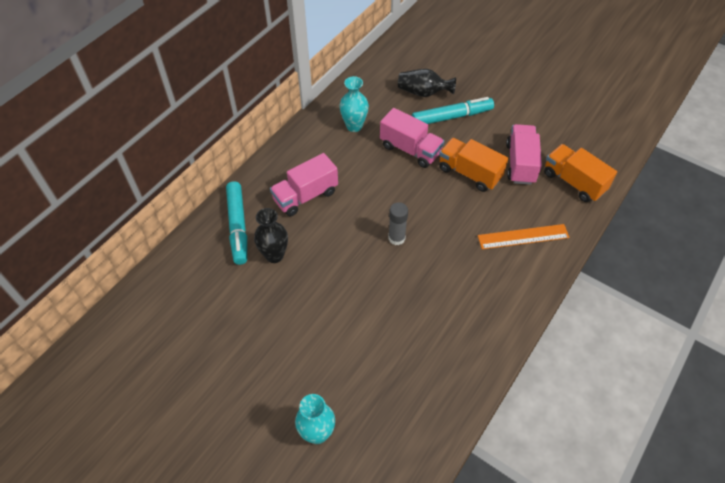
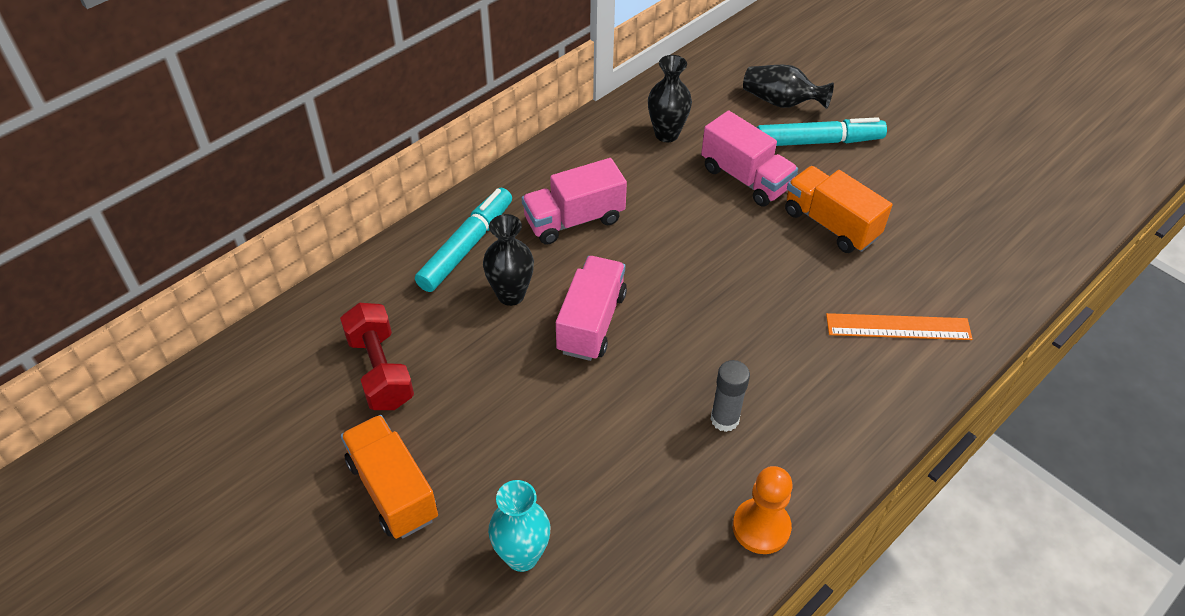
camera: 10 degrees right, 5 degrees down
turquoise marker [226,181,247,265] -> turquoise marker turned 150 degrees counterclockwise [415,188,512,292]
turquoise vase [340,76,369,132] -> black vase [648,55,692,142]
grey glue stick [388,202,408,245] -> grey glue stick moved to [710,360,750,432]
pink truck [506,124,542,185] -> pink truck moved to [556,256,627,361]
orange truck [544,144,617,202] -> orange truck moved to [341,415,438,539]
none -> red dumbbell [340,303,414,410]
none -> orange pawn [733,466,793,554]

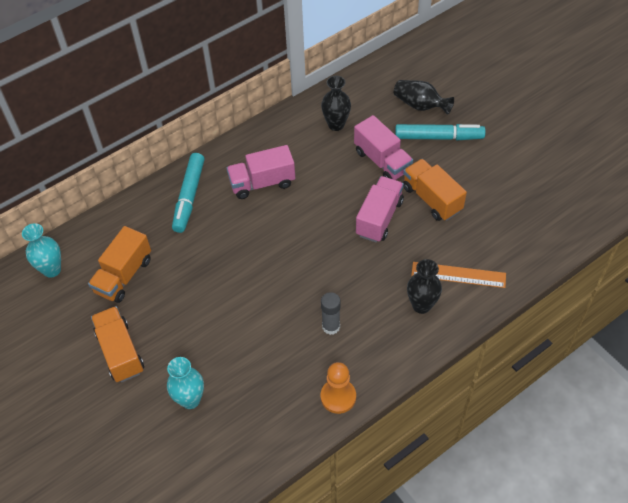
camera: 10 degrees right, 5 degrees up
red dumbbell [340,303,414,410] -> orange truck [88,226,151,303]
turquoise marker [415,188,512,292] -> turquoise marker turned 150 degrees clockwise [172,153,204,233]
black vase [483,214,534,306] -> black vase moved to [407,259,442,314]
pink truck [556,256,627,361] -> pink truck moved to [356,176,404,242]
none -> turquoise vase [22,223,61,278]

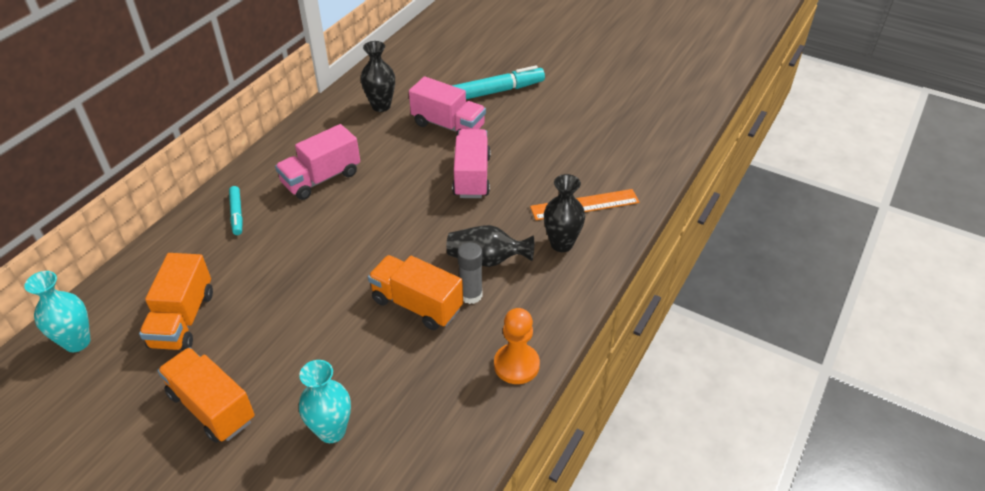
camera: 25 degrees left, 10 degrees down
turquoise marker [172,153,204,233] -> turquoise marker [229,186,243,235], size x0.56
black vase [394,80,454,114] -> black vase moved to [446,225,534,267]
orange truck [403,159,467,221] -> orange truck moved to [368,255,463,330]

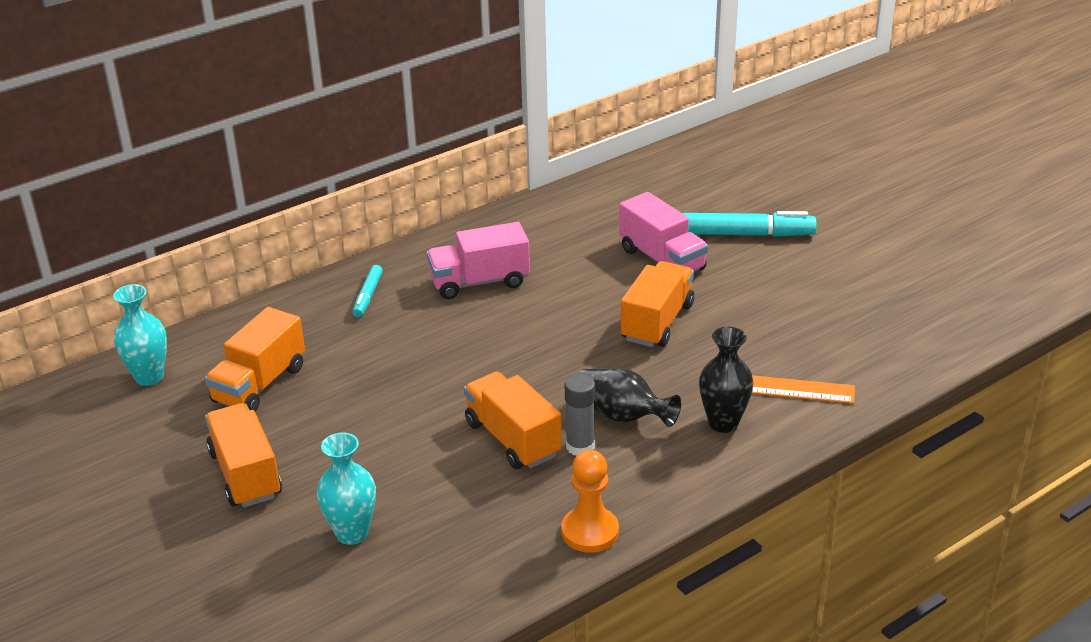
camera: 25 degrees right, 10 degrees down
black vase [361,41,395,112] -> none
pink truck [452,129,491,198] -> orange truck [621,261,694,347]

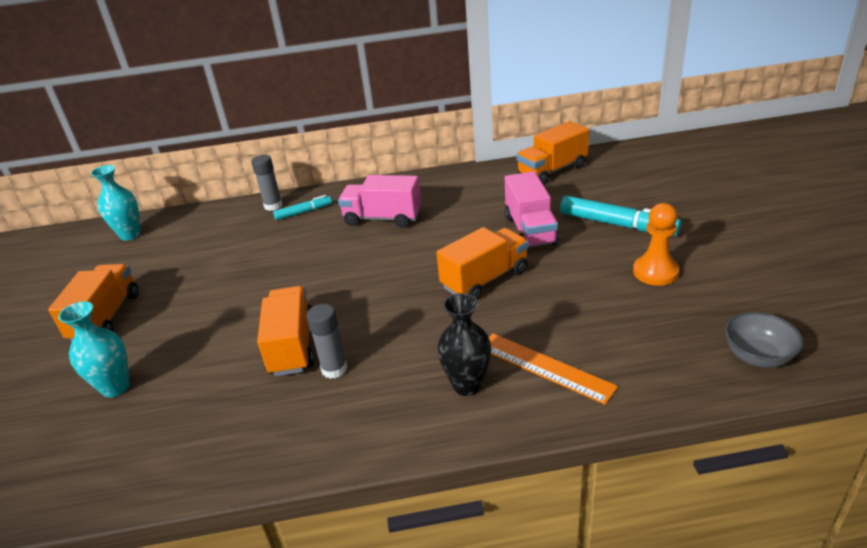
camera: 30 degrees right, 0 degrees up
orange truck [205,307,305,412] -> orange truck moved to [516,121,589,185]
turquoise marker [352,265,383,317] -> turquoise marker turned 150 degrees counterclockwise [273,195,332,220]
orange pawn [561,450,619,553] -> orange pawn moved to [633,203,679,286]
black vase [577,369,681,427] -> none
none -> grey glue stick [251,155,283,211]
none -> grey bowl [725,312,803,368]

